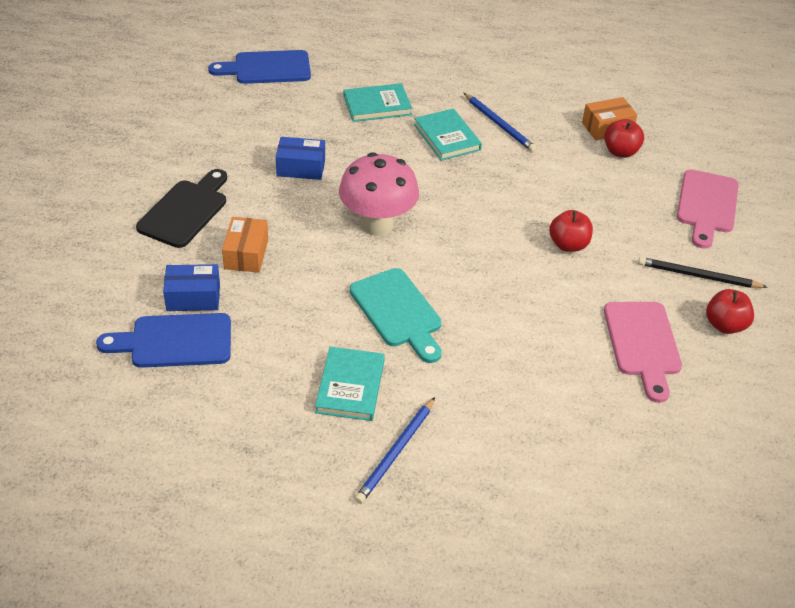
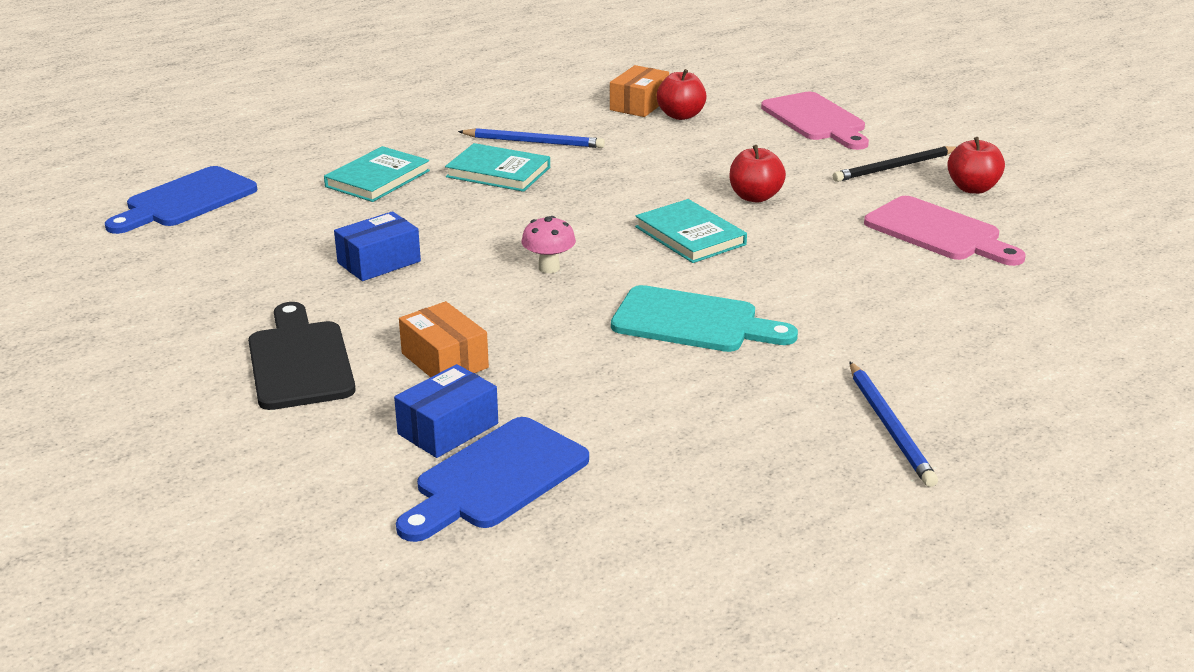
camera: 40 degrees left, 15 degrees down
turquoise book [315,347,385,421] -> turquoise book moved to [635,199,747,263]
pink mushroom [339,152,419,236] -> pink mushroom [522,216,576,273], size x0.48

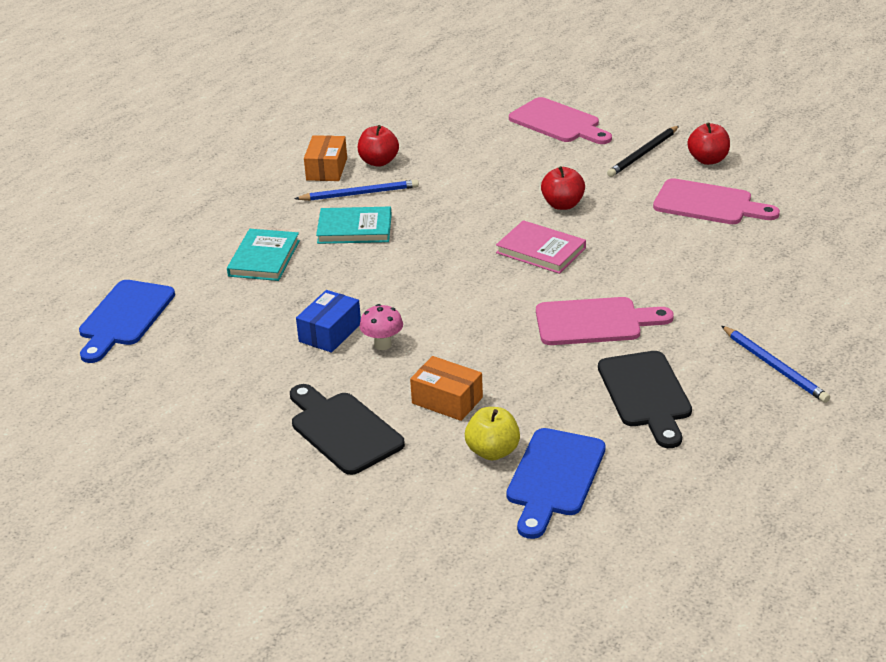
camera: 20 degrees left, 5 degrees up
blue box [394,364,498,458] -> yellow apple [465,407,520,460]
pink mushroom [522,216,576,273] -> pink mushroom moved to [359,304,403,350]
orange box [610,65,669,117] -> orange box moved to [304,135,347,181]
turquoise cutting board [611,285,798,352] -> pink cutting board [536,297,674,345]
turquoise book [635,199,747,263] -> pink book [496,220,586,274]
red apple [657,69,707,120] -> red apple moved to [358,125,399,167]
none -> black cutting board [598,351,692,448]

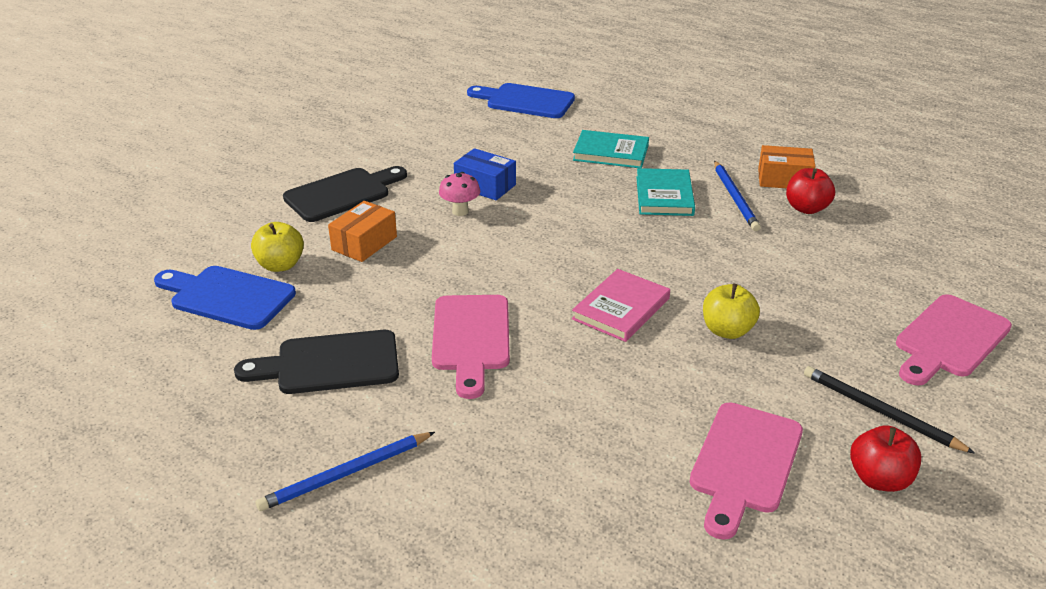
camera: 90 degrees right, 0 degrees up
red apple [541,166,585,210] -> yellow apple [703,284,760,339]

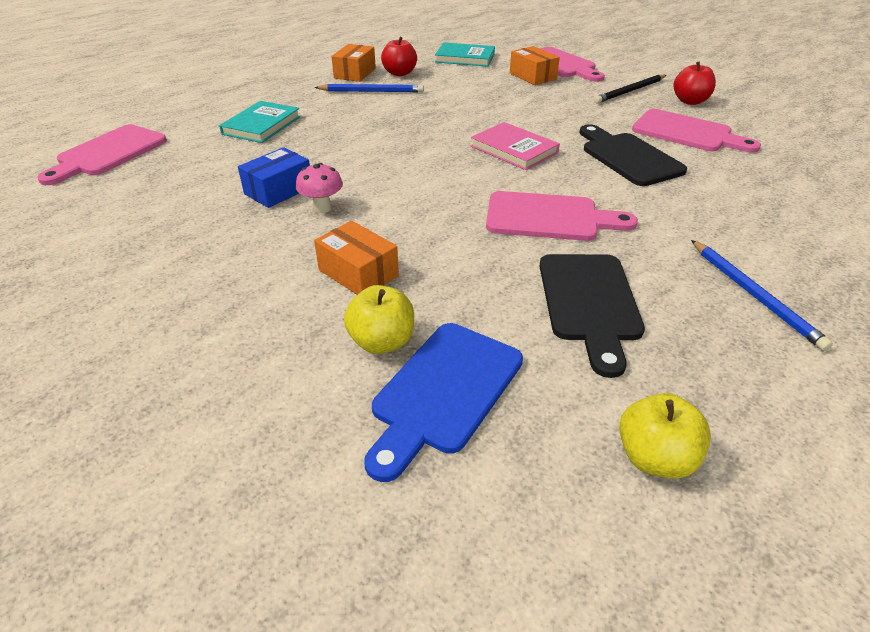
camera: 80 degrees left, 5 degrees up
black cutting board [283,166,407,222] -> black cutting board moved to [580,124,687,186]
blue cutting board [467,83,575,118] -> pink cutting board [37,124,167,185]
turquoise book [636,168,695,216] -> turquoise book moved to [435,42,495,67]
yellow apple [703,284,760,339] -> yellow apple moved to [619,393,711,479]
none -> orange box [510,46,560,85]

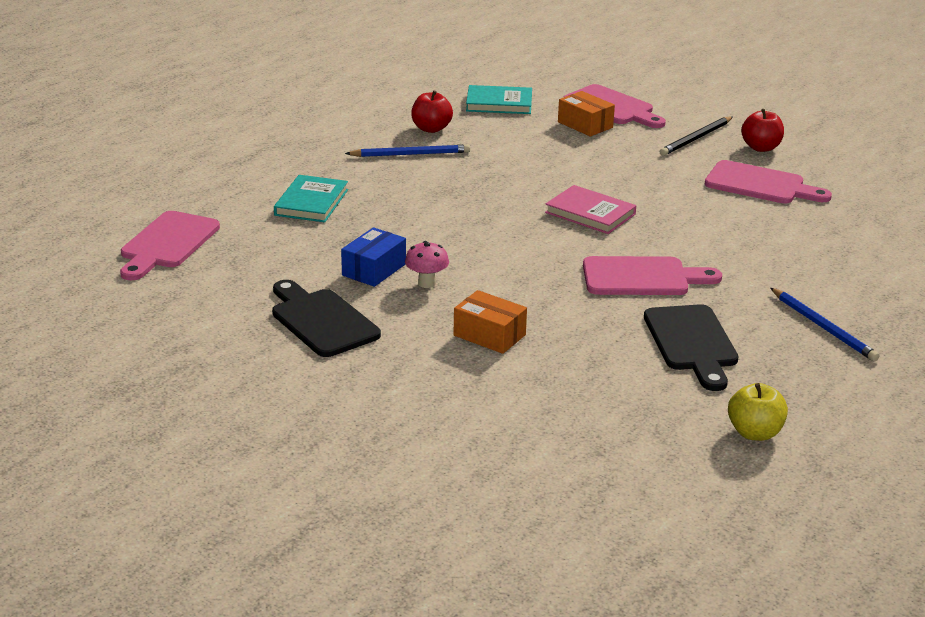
camera: 10 degrees left, 10 degrees down
orange box [331,44,376,82] -> none
yellow apple [344,285,414,354] -> none
blue cutting board [364,323,523,482] -> none
black cutting board [580,124,687,186] -> black cutting board moved to [272,280,381,357]

